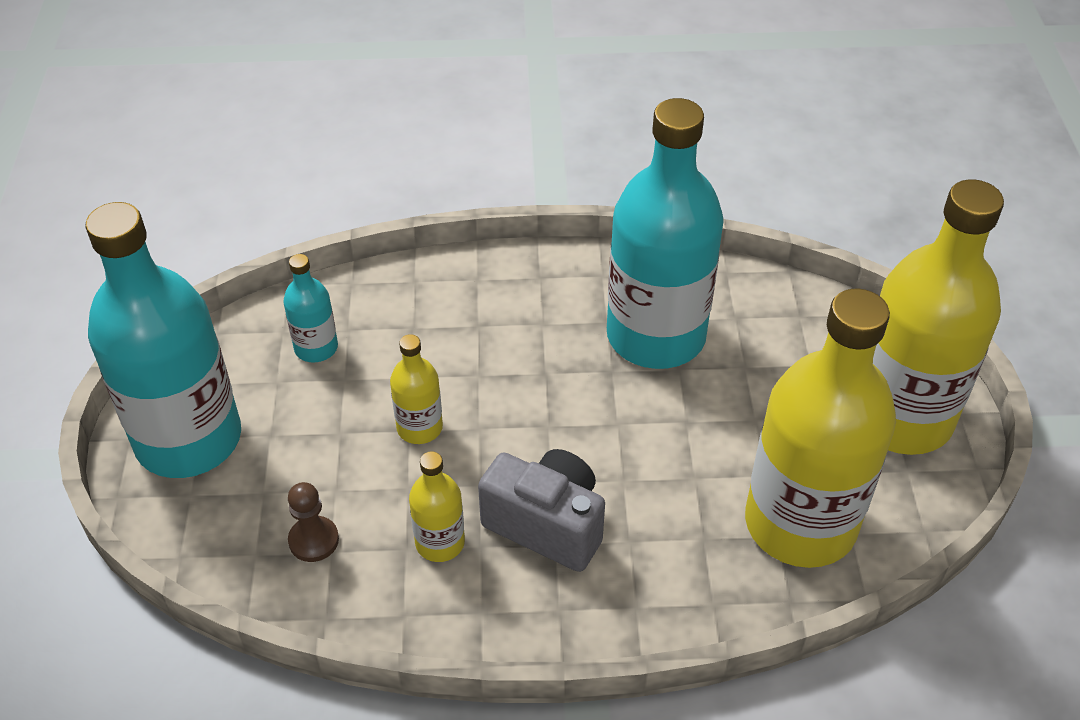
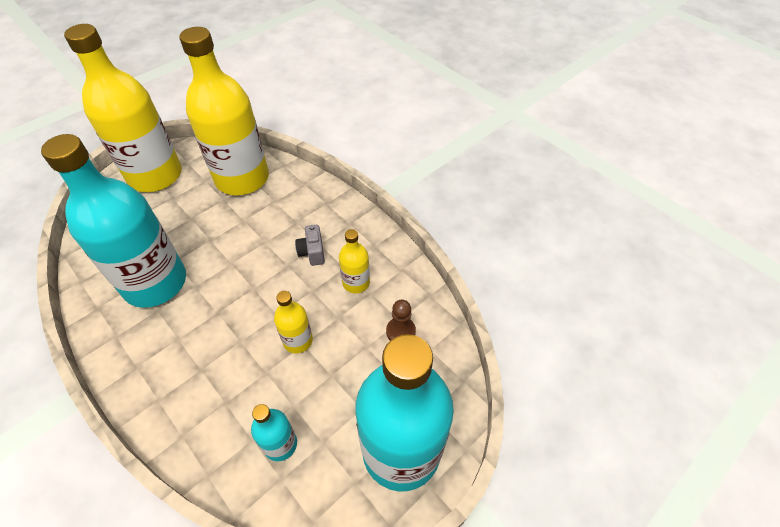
camera: 130 degrees left, 5 degrees up
grey camera [478,449,605,572] -> grey camera [295,225,325,266], size x0.55

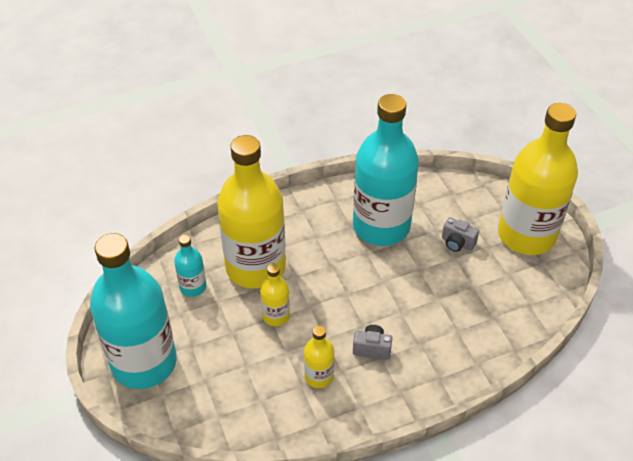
camera: 110 degrees right, 5 degrees down
yellow bottle [179,27,269,195] -> yellow bottle moved to [217,135,286,289]
brown pawn [386,300,416,340] -> none
none -> grey camera [442,217,479,252]

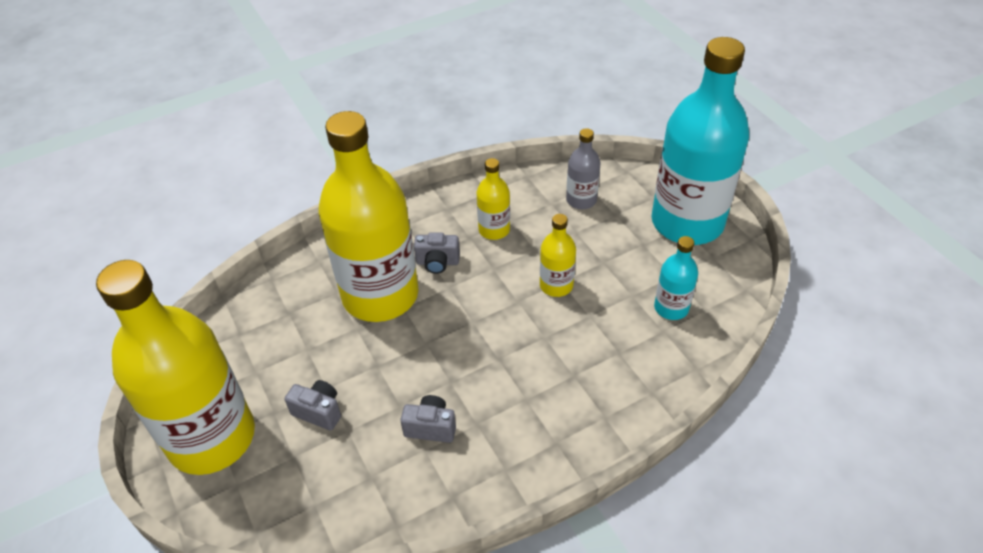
camera: 175 degrees right, 0 degrees up
yellow bottle [217,135,286,289] -> yellow bottle moved to [318,111,418,322]
turquoise bottle [353,94,419,246] -> grey camera [400,395,456,443]
none -> grey bottle [566,128,601,209]

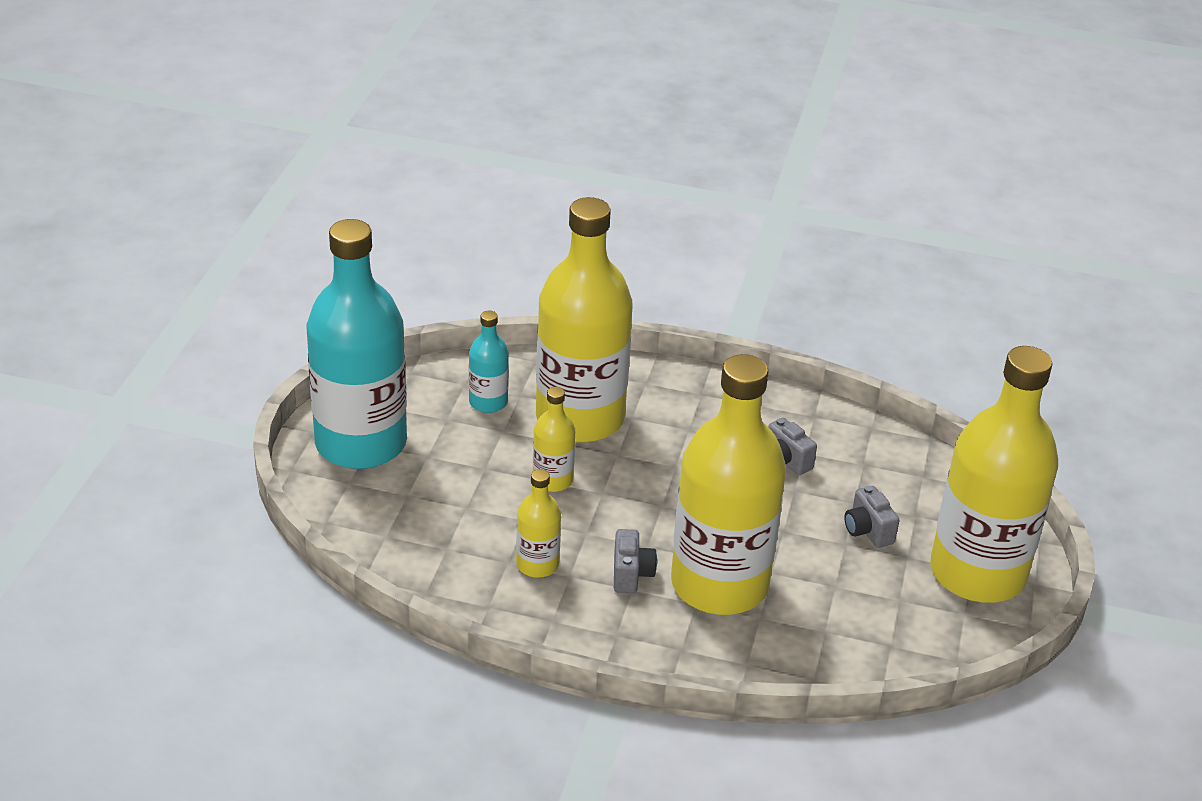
camera: 140 degrees left, 10 degrees down
grey camera [414,232,460,274] -> grey camera turned 45 degrees clockwise [614,529,657,593]
grey bottle [566,128,601,209] -> none
none -> yellow bottle [536,197,632,443]

